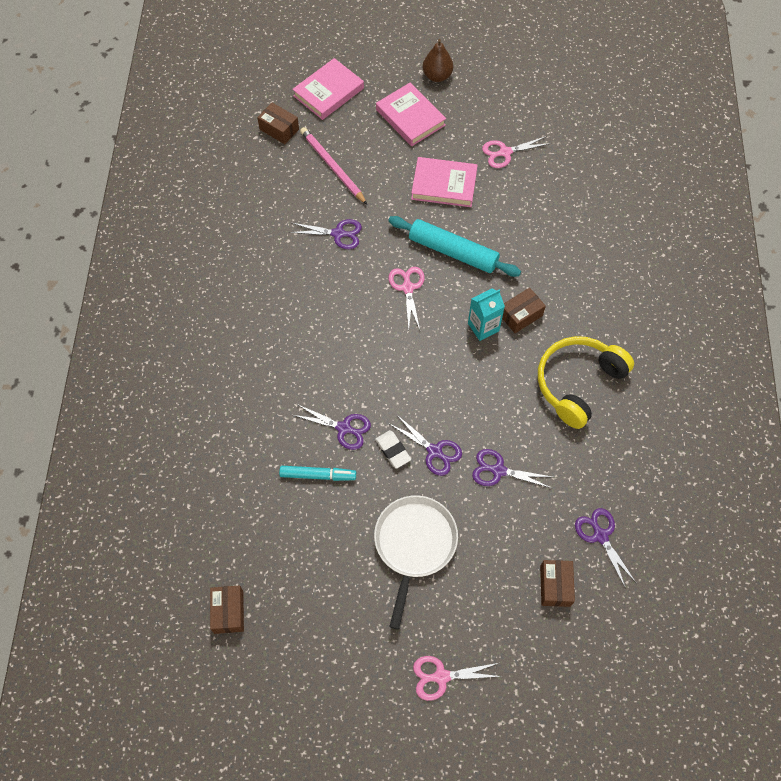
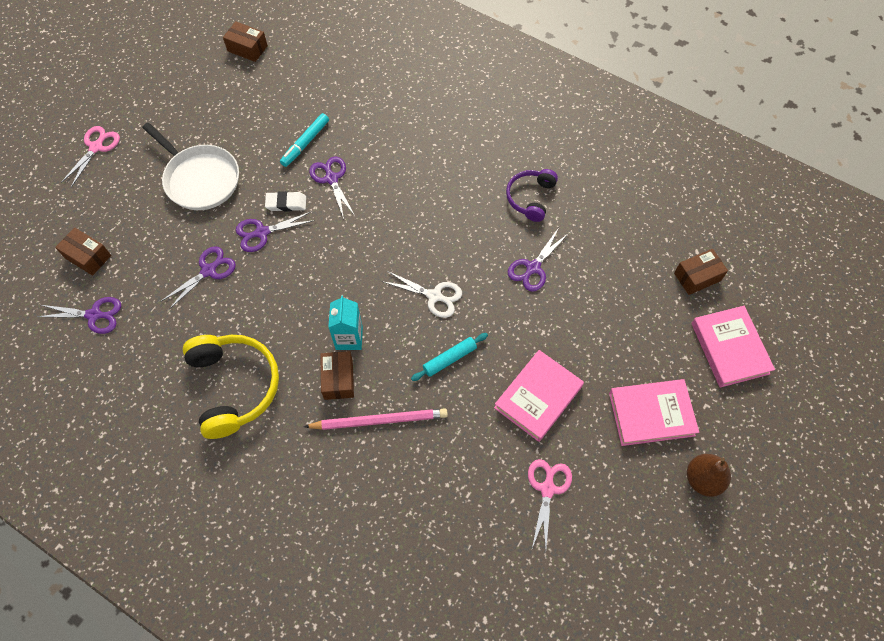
camera: 120 degrees right, 0 degrees up
purple scissors [293,404,371,450] -> purple scissors turned 105 degrees clockwise [309,157,355,219]
pink pencil [300,127,367,204] -> pink pencil moved to [304,408,448,430]
turquoise rolling pin [388,216,521,277] -> turquoise rolling pin [411,333,488,381], size x0.54
pink scissors [388,267,425,330] -> white scissors [382,271,462,318]
none -> purple headphones [506,169,558,222]

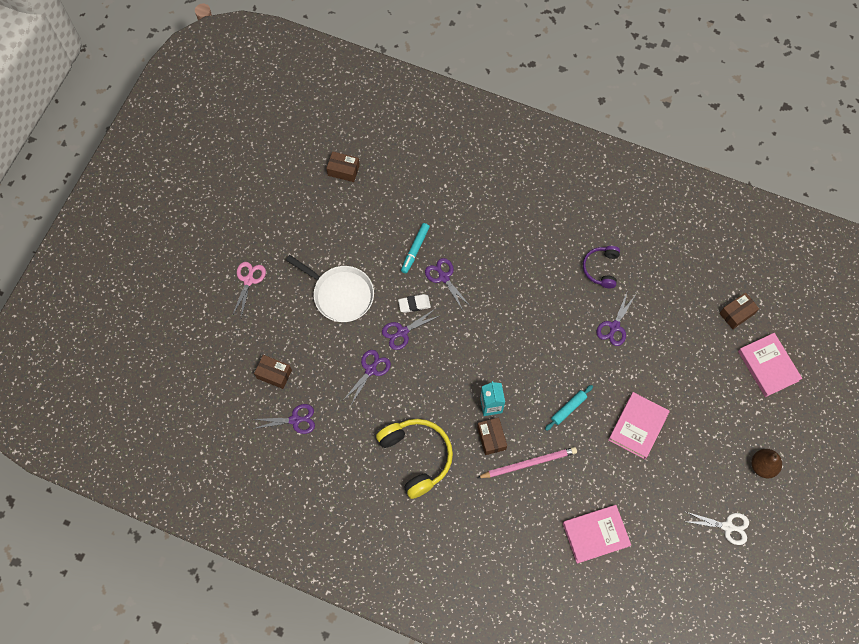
camera: 10 degrees left, 5 degrees up
white scissors [382,271,462,318] -> white scissors moved to [683,512,749,545]
pink scissors [528,459,572,550] -> none
pink book [609,379,699,446] -> pink book moved to [563,505,631,564]

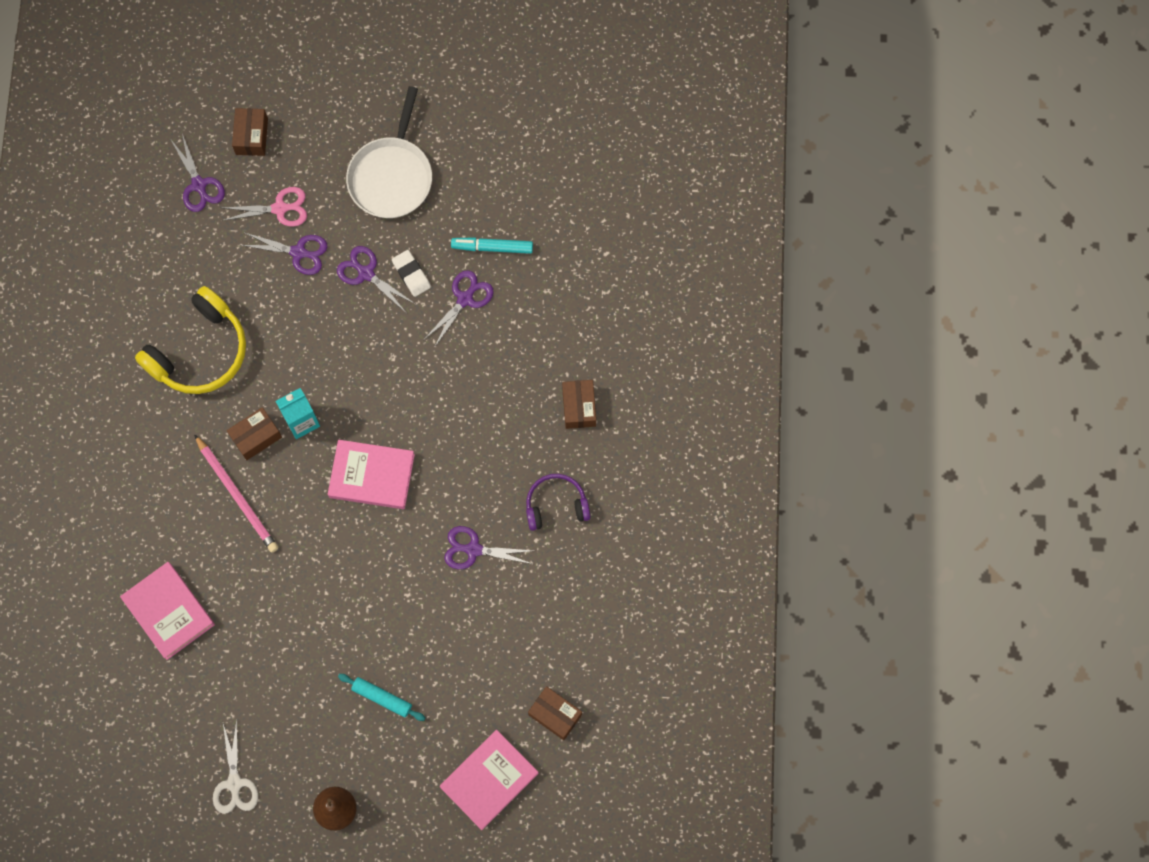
camera: 70 degrees right, 5 degrees up
pink scissors [232,262,266,318] -> pink scissors moved to [221,187,307,227]
brown box [326,151,360,182] -> brown box moved to [562,380,596,429]
turquoise rolling pin [545,385,593,431] -> turquoise rolling pin moved to [338,674,425,721]
pink book [608,392,670,459] -> pink book moved to [328,440,415,509]

